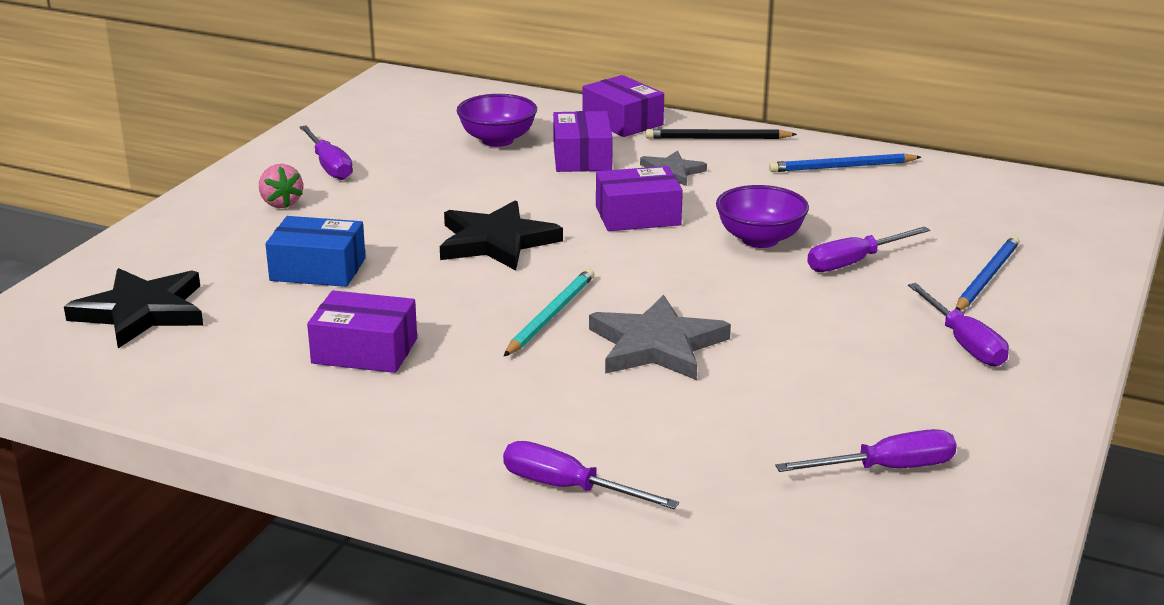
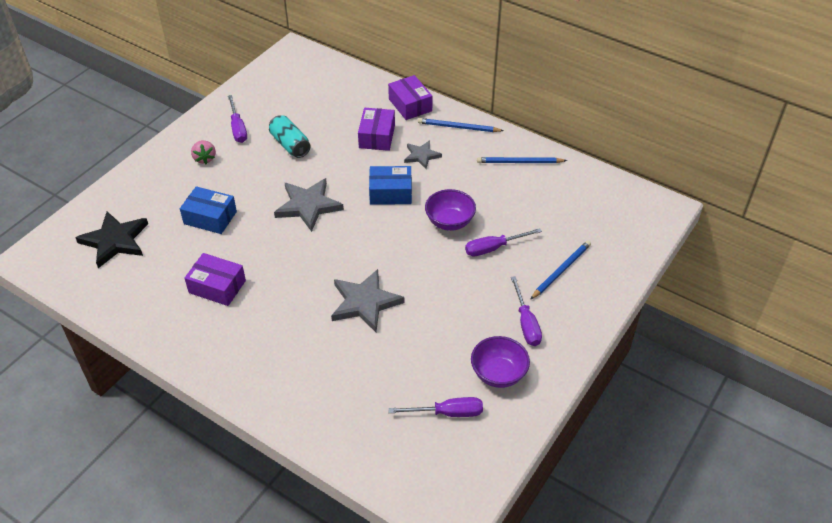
camera: 10 degrees right, 20 degrees up
black star [440,200,563,270] -> grey star [274,178,344,232]
purple bowl [457,94,537,147] -> purple bowl moved to [471,336,530,388]
purple screwdriver [503,441,679,509] -> none
turquoise pencil [504,269,594,356] -> none
purple box [596,166,683,231] -> blue box [369,166,412,205]
black pencil [646,129,797,139] -> blue pencil [418,118,504,132]
none -> turquoise can [269,115,311,158]

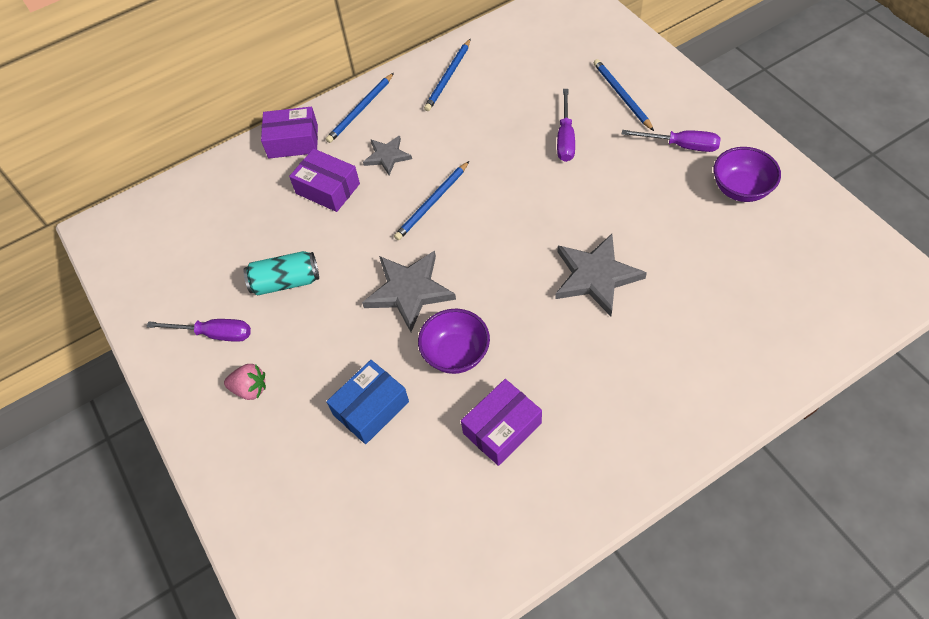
camera: 60 degrees left, 10 degrees up
black star [75,211,148,268] -> none
blue box [369,166,412,205] -> blue pencil [394,161,469,240]
purple screwdriver [388,397,483,417] -> none
purple bowl [425,189,476,231] -> purple bowl moved to [418,309,490,374]

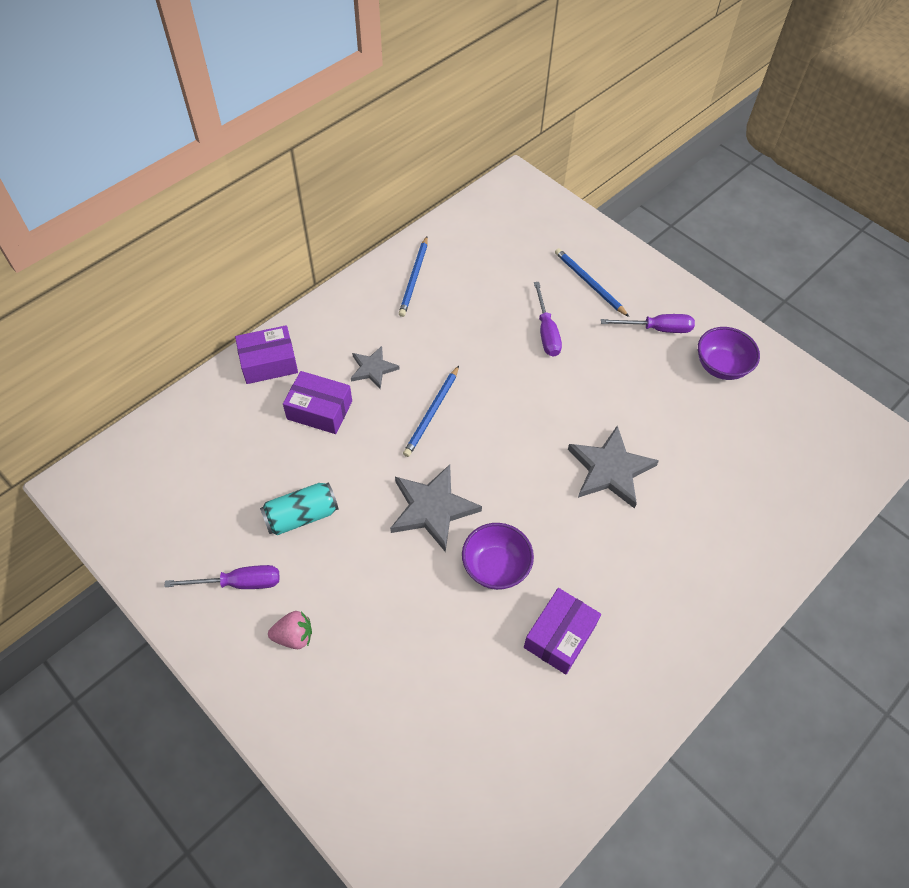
camera: 20 degrees left, 0 degrees up
blue pencil [326,73,394,143] -> none
blue box [326,360,409,444] -> none

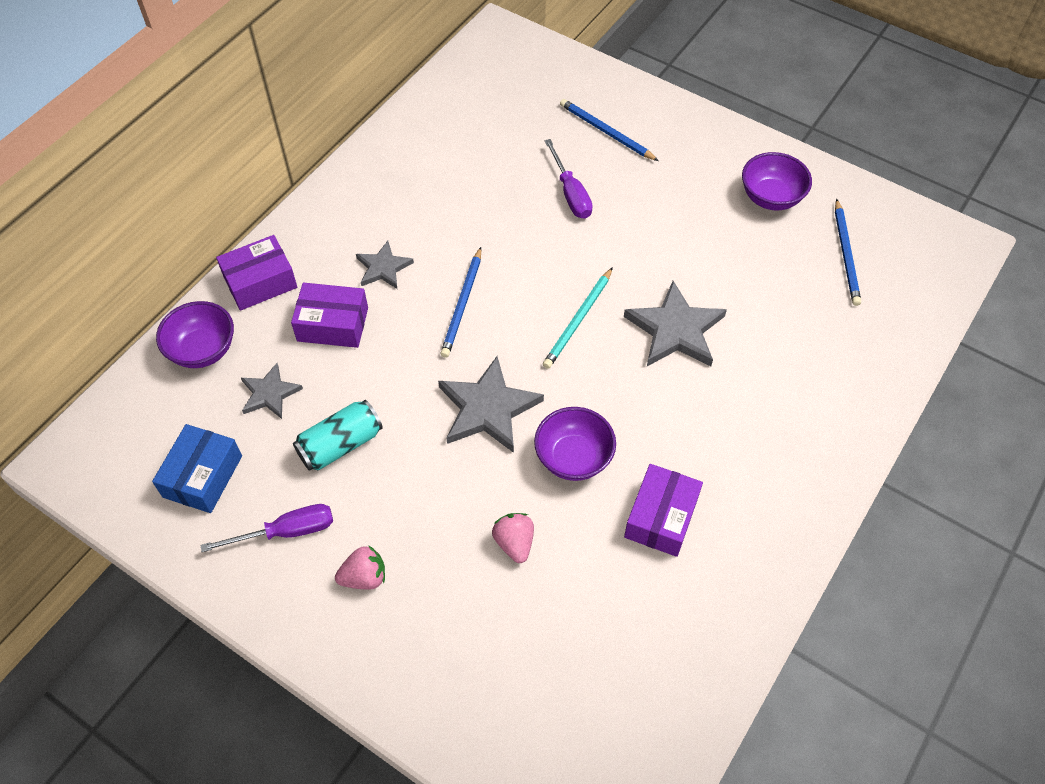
camera: 10 degrees left, 0 degrees up
blue pencil [399,236,428,317] -> blue pencil moved to [835,199,861,306]
purple screwdriver [601,314,695,333] -> none
none -> blue box [152,424,242,513]
none -> purple bowl [156,301,234,368]
none -> grey star [241,363,303,419]
none -> pink strawberry [492,513,534,563]
none -> turquoise pencil [543,267,613,369]

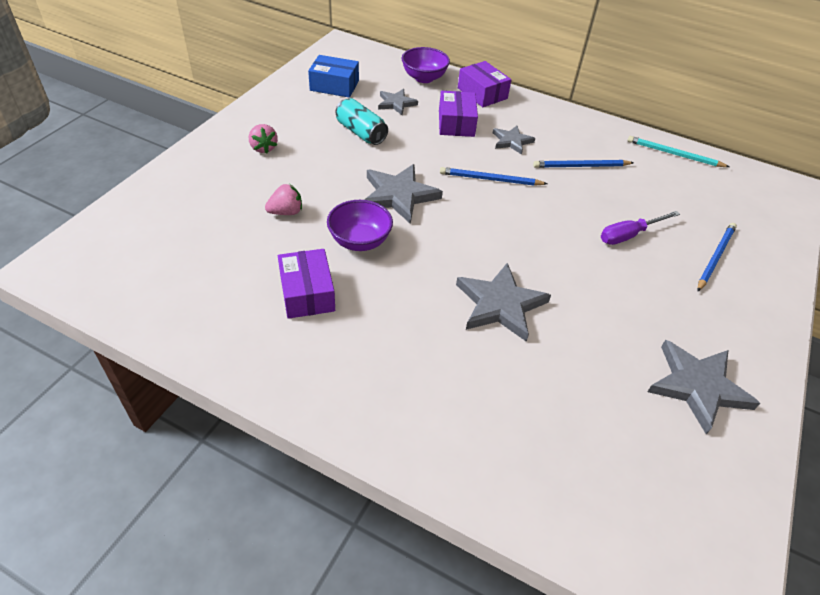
camera: 80 degrees right, 10 degrees down
purple screwdriver [201,504,333,552] -> none
turquoise pencil [543,267,613,369] -> turquoise pencil moved to [627,136,729,167]
purple box [624,464,703,557] -> purple box turned 60 degrees clockwise [278,249,335,319]
purple bowl [742,152,812,210] -> grey star [648,340,760,435]
blue pencil [835,199,861,306] -> blue pencil moved to [533,160,634,168]

